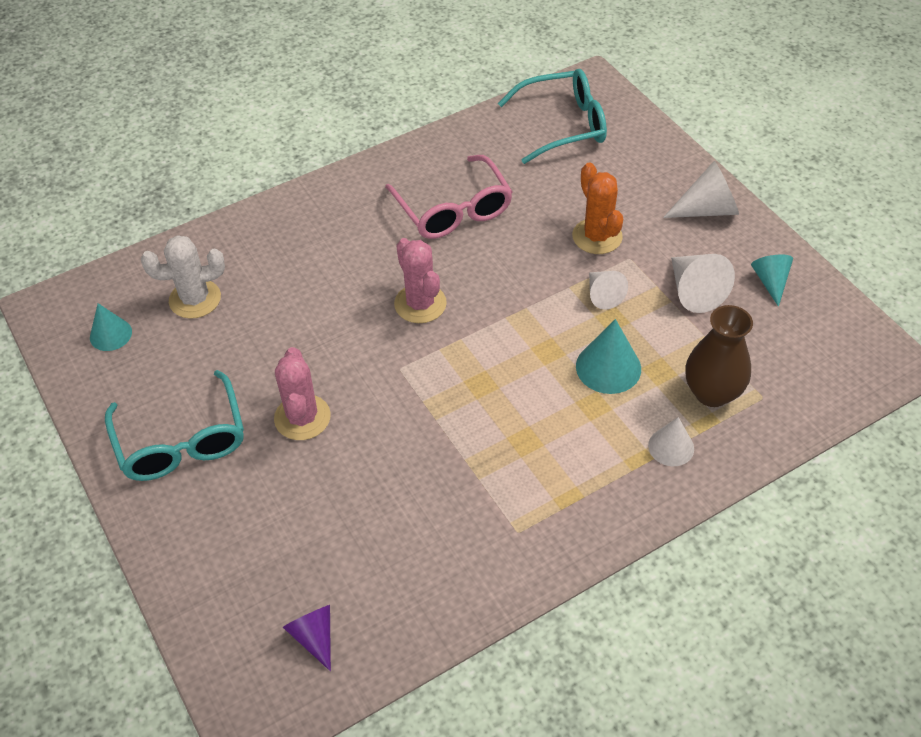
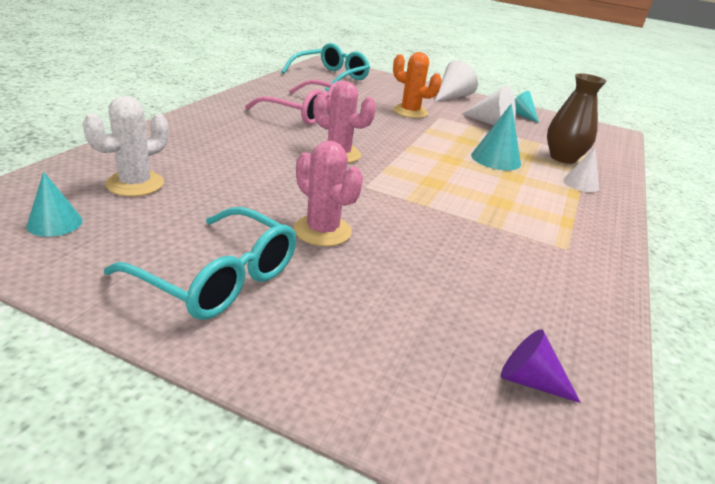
camera: 40 degrees left, 20 degrees down
white cone [589,271,628,310] -> none

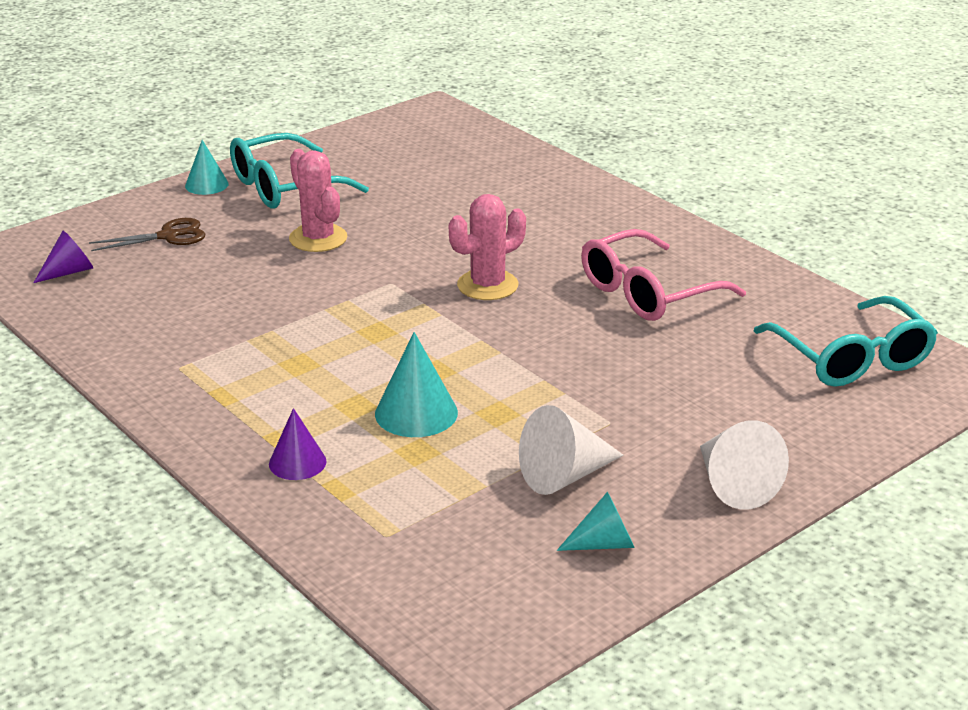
camera: 120 degrees right, 0 degrees up
turquoise cone [26,171,83,237] -> turquoise cone moved to [185,140,229,195]
white cactus [83,96,169,196] -> none
pink cactus [294,141,363,246] -> pink cactus turned 75 degrees clockwise [289,149,348,252]
orange cactus [393,52,442,118] -> none
brown vase [547,73,607,164] -> none
white cone [563,147,599,192] -> purple cone [269,408,327,480]
none -> brown scissors [89,218,206,251]

